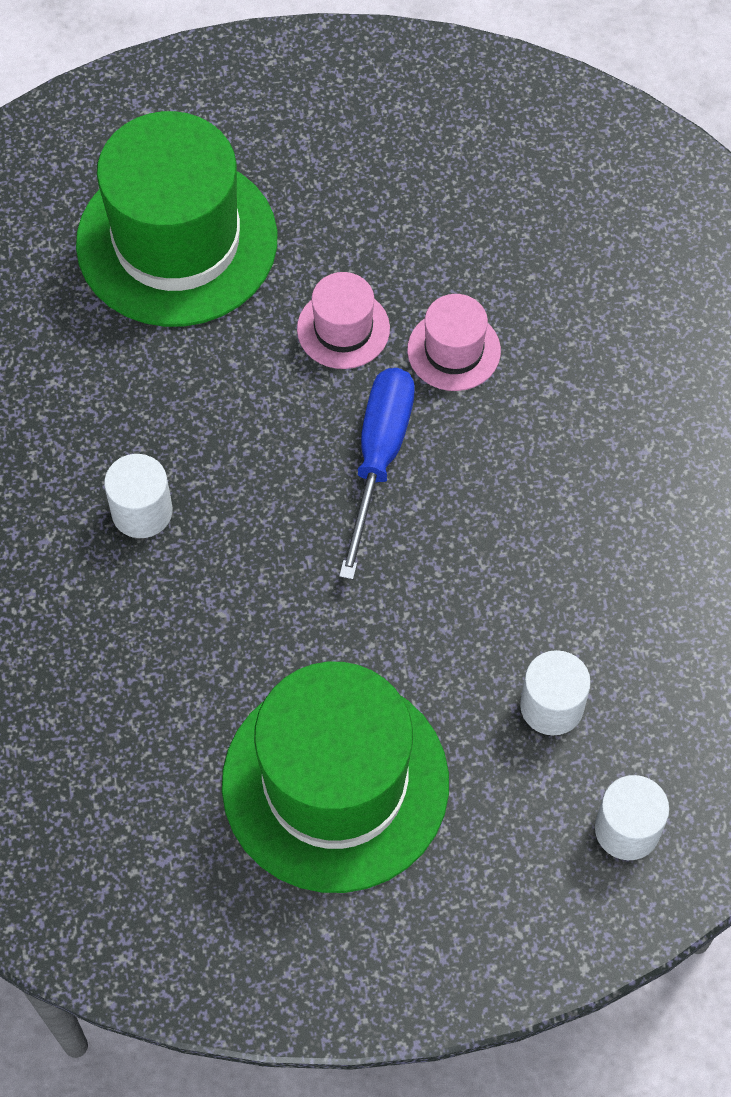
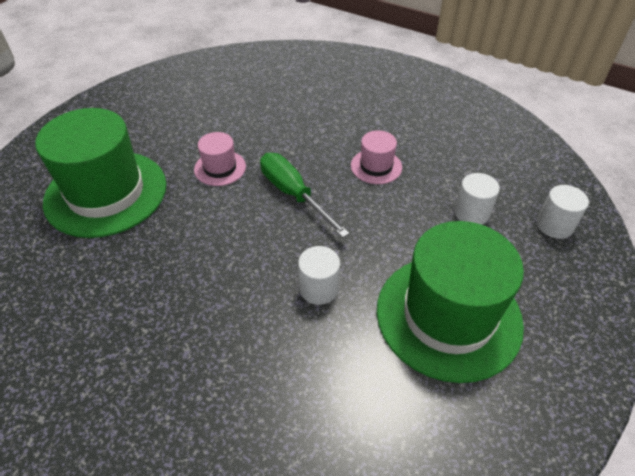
camera: 50 degrees left, 15 degrees down
white cylinder [104,454,172,538] -> white cylinder moved to [298,246,340,305]
blue screwdriver [339,368,415,580] -> green screwdriver [260,153,350,238]
pink hat [407,294,501,391] -> pink hat moved to [351,130,402,184]

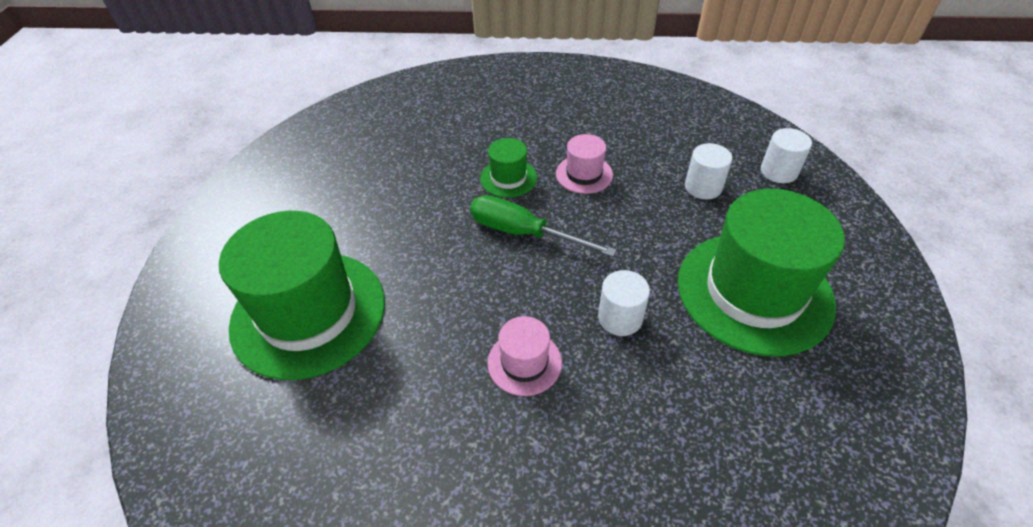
camera: 25 degrees left, 0 degrees up
pink hat [194,132,246,186] -> pink hat moved to [488,316,562,396]
none -> green hat [480,138,537,198]

